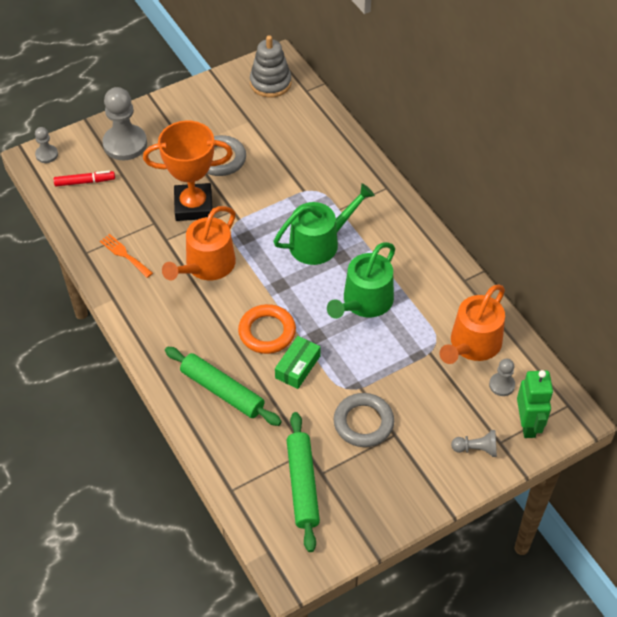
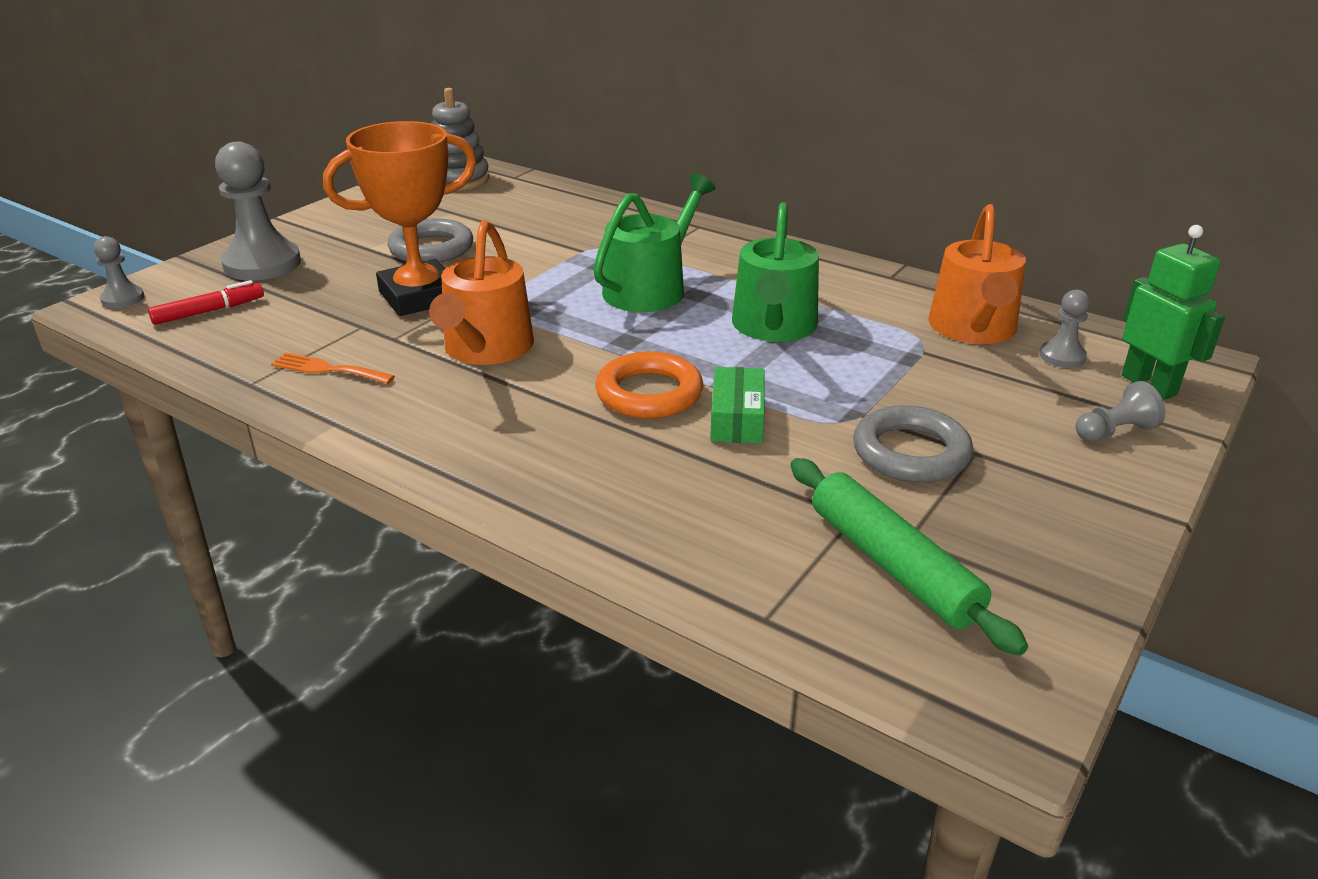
camera: 25 degrees left, 20 degrees down
green rolling pin [165,347,282,426] -> none

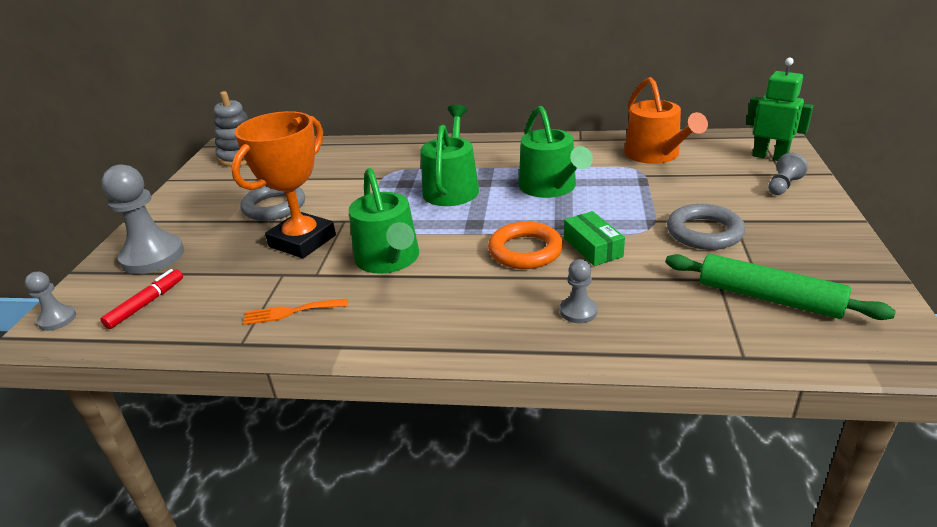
camera: 25 degrees left, 0 degrees up
orange watering can [429,220,534,365] -> green watering can [348,168,419,274]
grey pawn [1040,289,1090,368] -> grey pawn moved to [560,259,597,323]

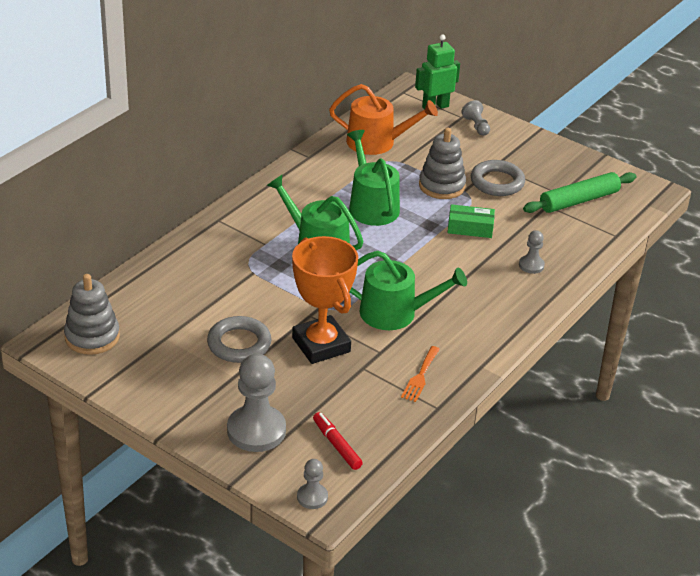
camera: 65 degrees left, 5 degrees up
orange ring [488,221,563,269] -> none
green watering can [519,106,593,198] -> green watering can turned 120 degrees counterclockwise [347,130,400,226]
none -> grey stacking toy [419,128,466,199]

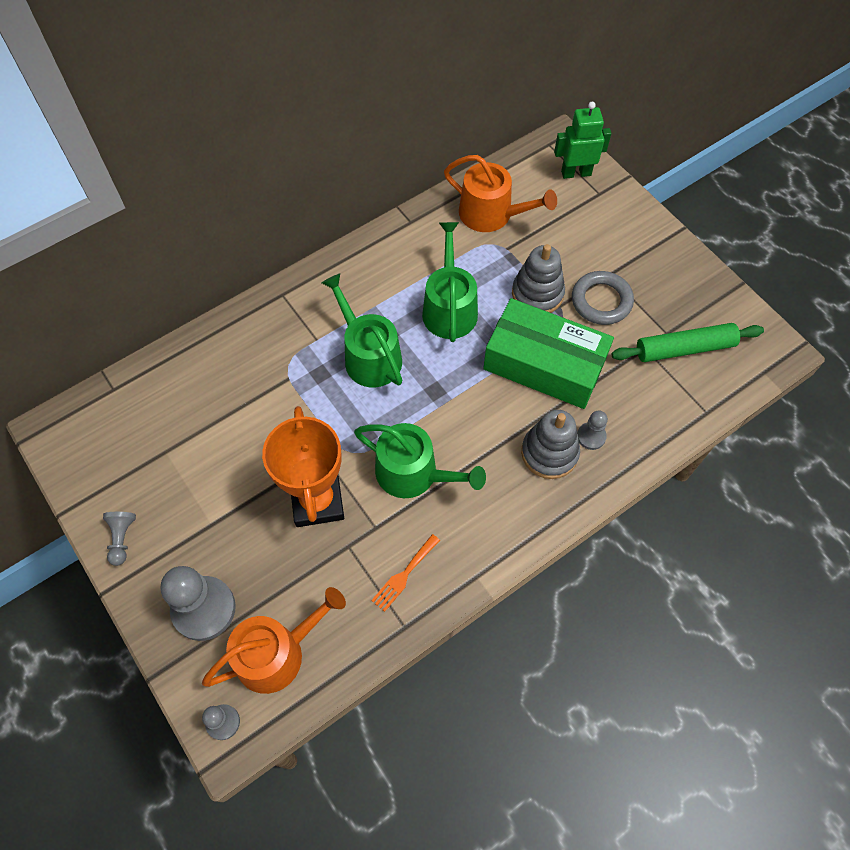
camera: 20 degrees right, 25 degrees up
grey stacking toy [64,274,120,355] -> grey stacking toy moved to [521,410,580,479]
grey ring [207,316,271,363] -> none
red marker [313,412,363,470] -> orange watering can [202,587,346,694]
green box [448,204,495,238] -> green box [483,298,614,409], size x2.17
grey pawn [461,100,490,136] -> grey pawn moved to [103,512,136,566]

